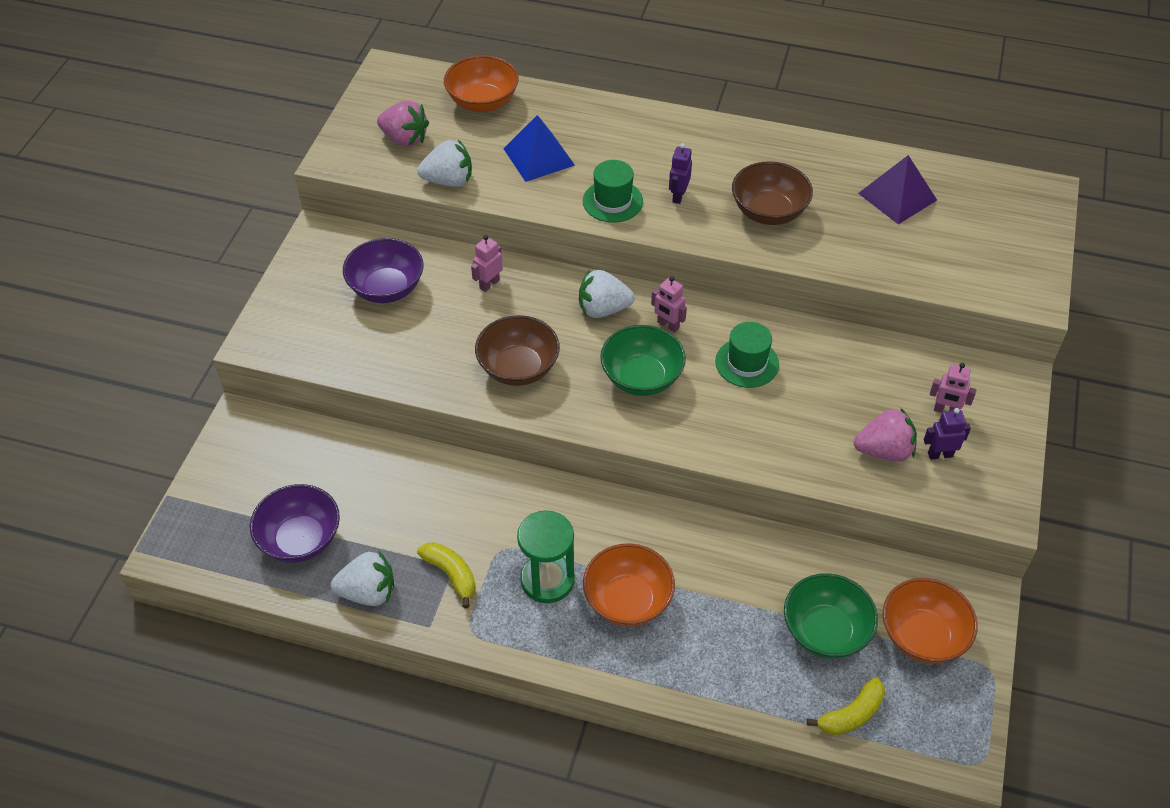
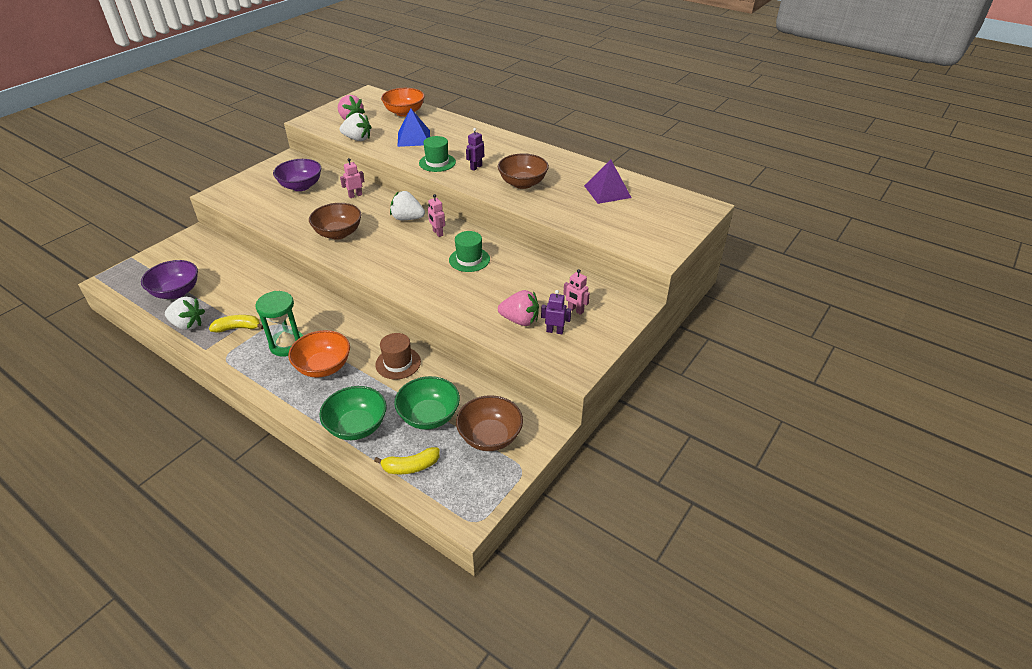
camera: 20 degrees right, 10 degrees down
yellow banana [417,542,476,608] -> yellow banana turned 75 degrees counterclockwise [209,315,264,333]
green bowl [600,325,686,396] -> green bowl moved to [319,386,387,440]
orange bowl [883,578,978,663] -> brown bowl [456,395,523,451]
none -> brown hat [375,333,421,379]

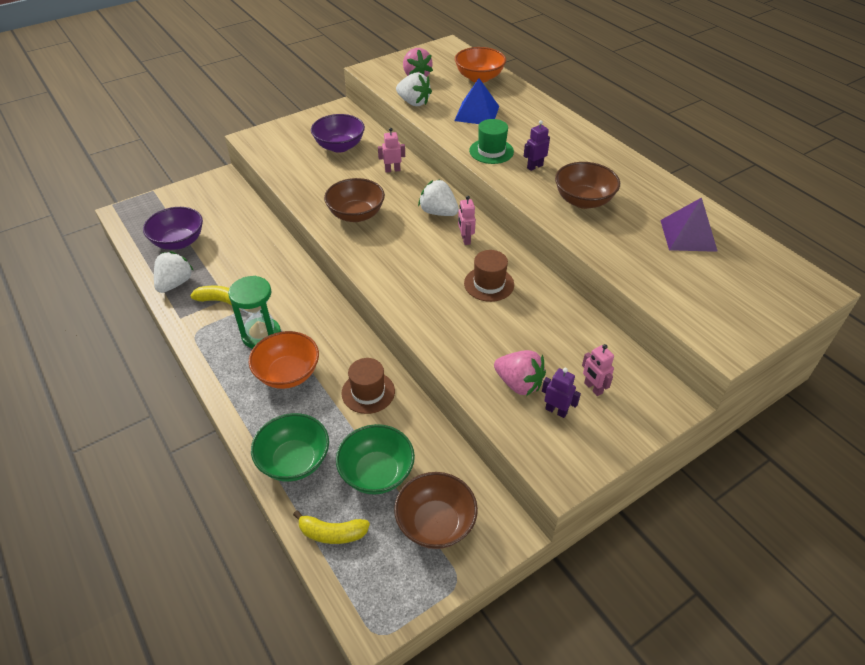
camera: 20 degrees right, 5 degrees up
white strawberry [165,297,205,330] -> white strawberry turned 105 degrees counterclockwise [154,251,193,293]
green hat [449,231,490,272] -> brown hat [464,250,514,302]

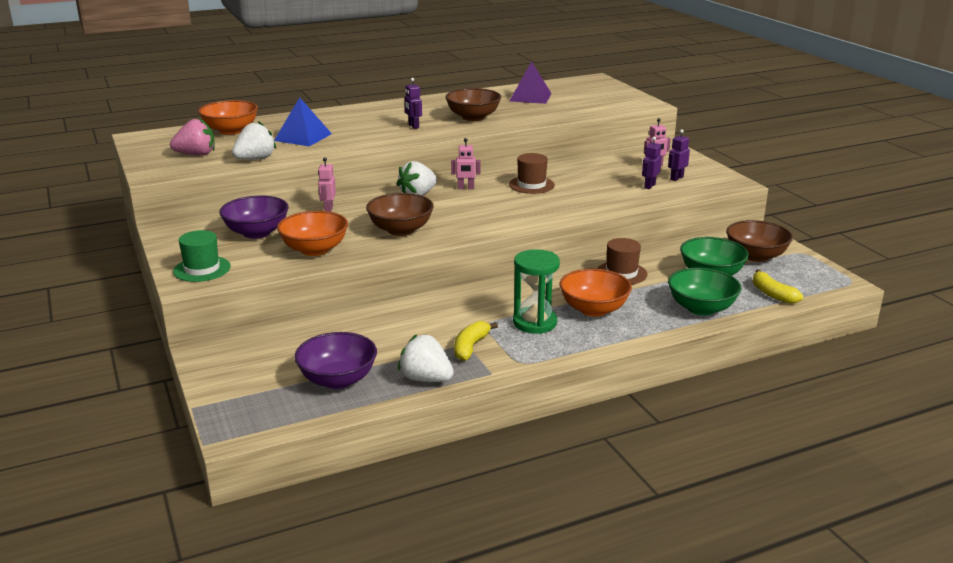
camera: 80 degrees left, 20 degrees down
yellow banana [293,510,370,544] -> yellow banana turned 135 degrees clockwise [752,269,803,304]
green hat [469,119,514,164] -> green hat moved to [173,230,231,282]
pink strawberry [494,350,546,396] -> purple robot [642,136,662,189]
none -> orange bowl [277,211,348,256]

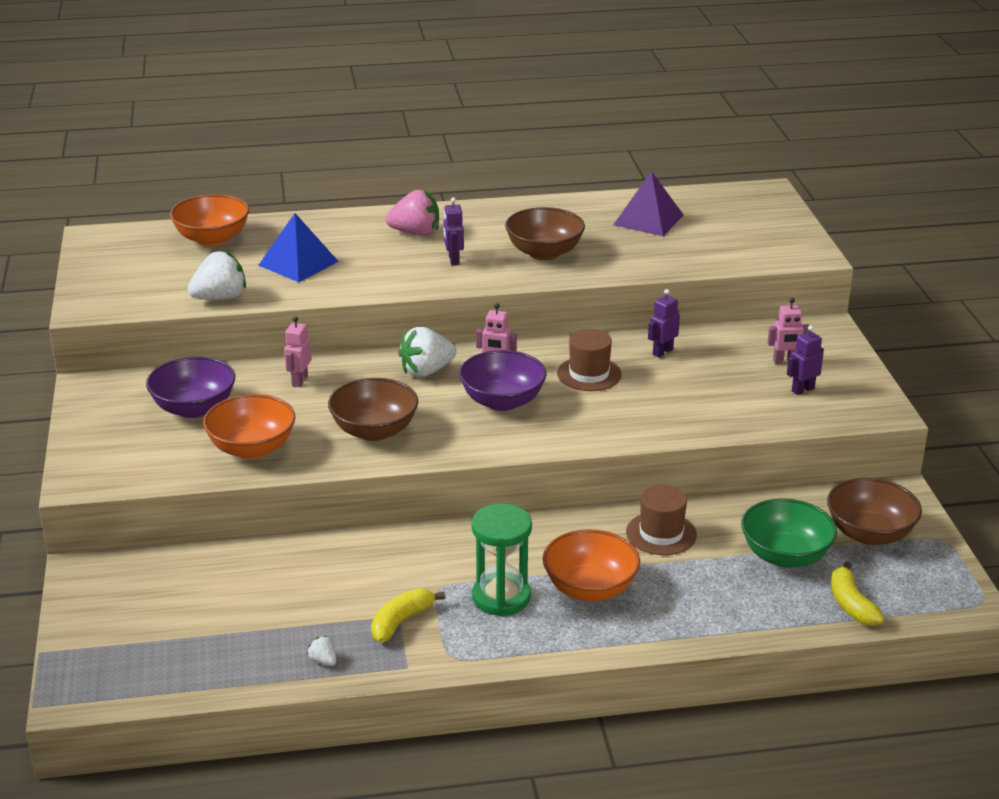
camera: 15 degrees right, 5 degrees up
pink strawberry [170,118,215,156] -> pink strawberry moved to [385,190,439,236]
green hat [173,230,231,282] -> none
purple bowl [294,332,377,389] -> purple bowl moved to [459,350,547,411]
white strawberry [398,334,454,382] -> white strawberry [307,636,336,666], size x0.45
purple robot [642,136,662,189] -> purple robot moved to [648,289,680,358]
green bowl [668,268,741,316] -> none

